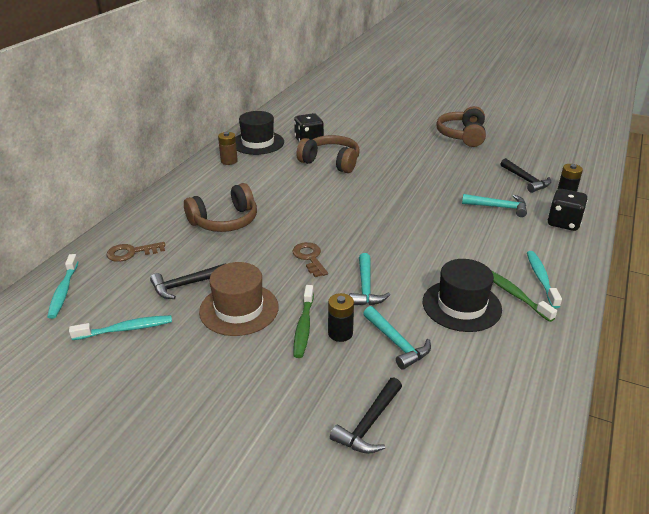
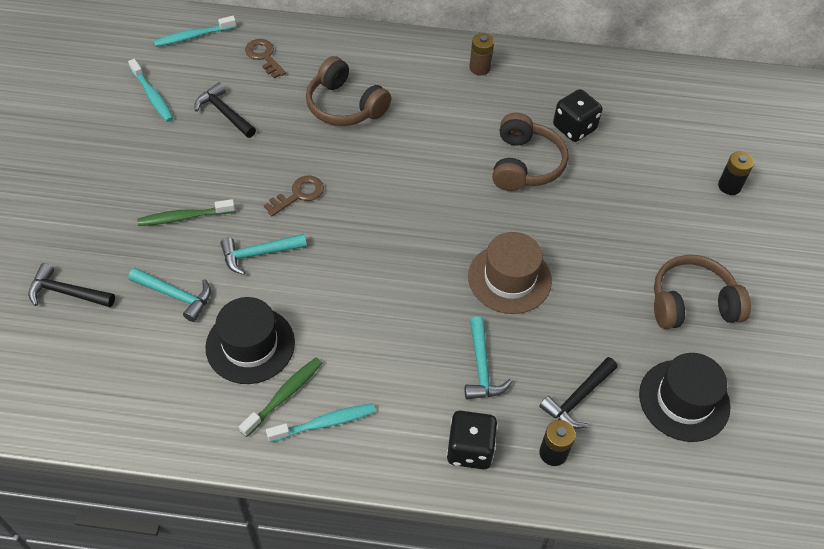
camera: 70 degrees right, 20 degrees up
brown hat [199,262,279,336] -> brown hat moved to [468,232,552,314]
black hat [236,111,284,155] -> black hat moved to [639,353,730,442]
black battery [328,293,354,342] -> black battery moved to [718,151,754,195]
turquoise hammer [363,306,431,370] -> turquoise hammer turned 105 degrees counterclockwise [128,268,211,322]

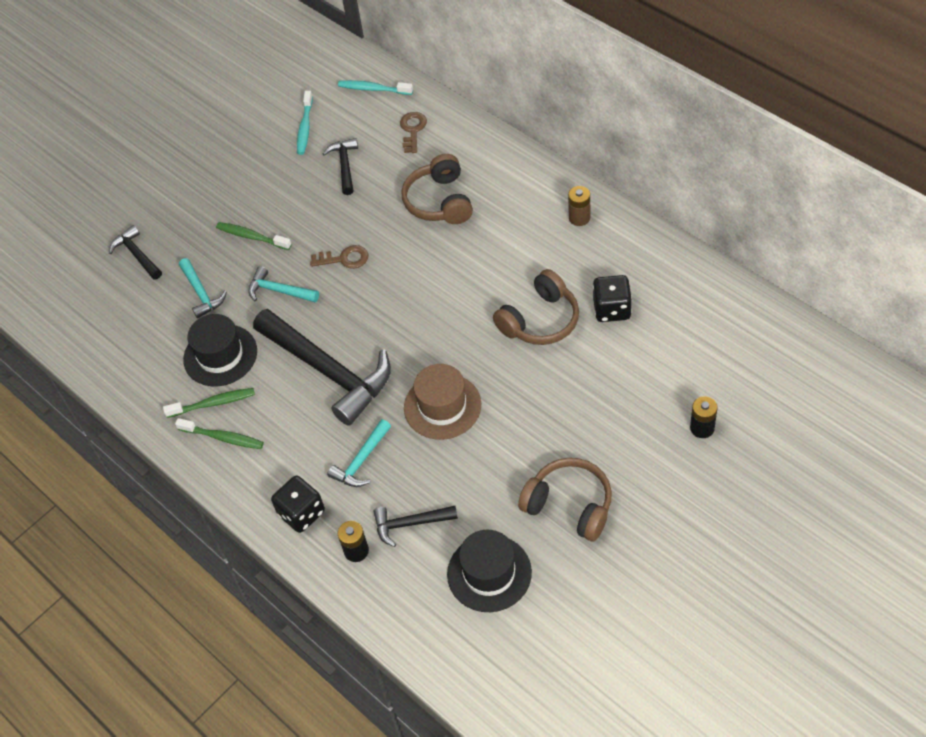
camera: 45 degrees right, 0 degrees up
turquoise toothbrush [266,403,376,442] -> green toothbrush [175,418,264,449]
none -> black hammer [253,309,391,426]

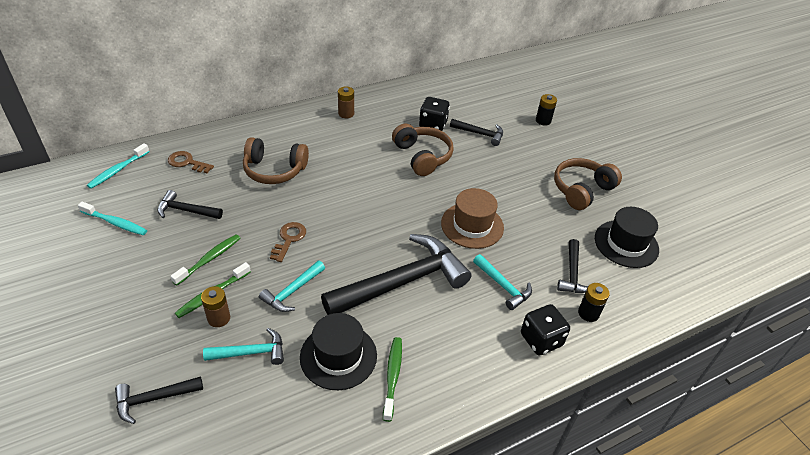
camera: 80 degrees left, 10 degrees down
green toothbrush [175,418,264,449] -> green toothbrush moved to [170,235,240,286]
none -> brown battery [201,286,230,327]
none -> black hammer [450,119,503,146]

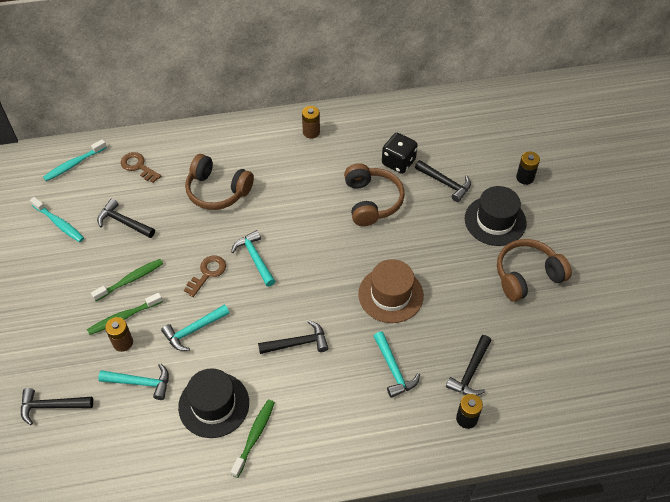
camera: 20 degrees right, 10 degrees up
black hammer [321,234,471,315] -> black hammer [258,320,328,354], size x0.48
black dice [521,304,570,356] -> none
black hat [595,207,659,268] -> black hat moved to [465,186,526,246]
none -> turquoise hammer [231,230,275,286]

